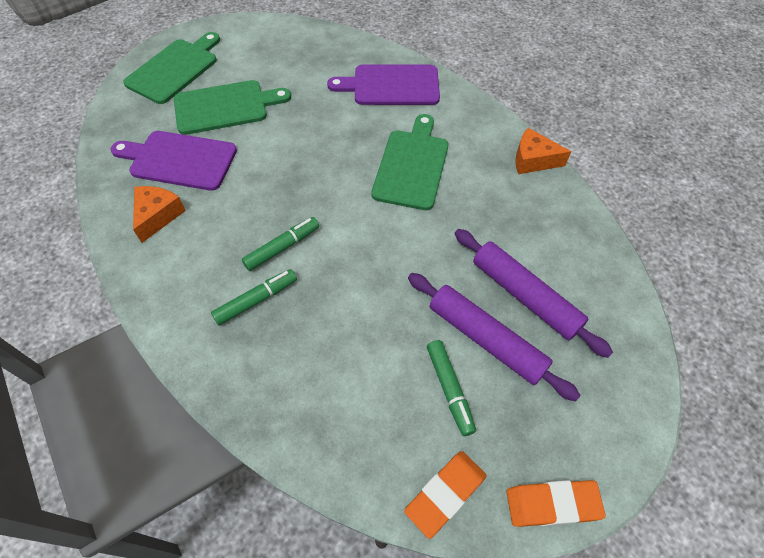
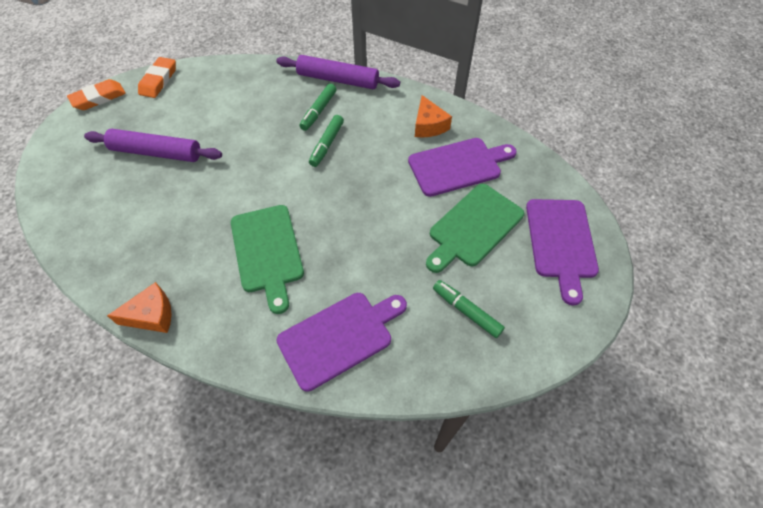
camera: 150 degrees right, 0 degrees up
green cutting board [123,32,220,104] -> purple cutting board [526,199,599,306]
green marker [427,340,476,436] -> green marker moved to [433,280,505,338]
purple rolling pin [455,229,613,358] -> purple rolling pin moved to [276,55,400,89]

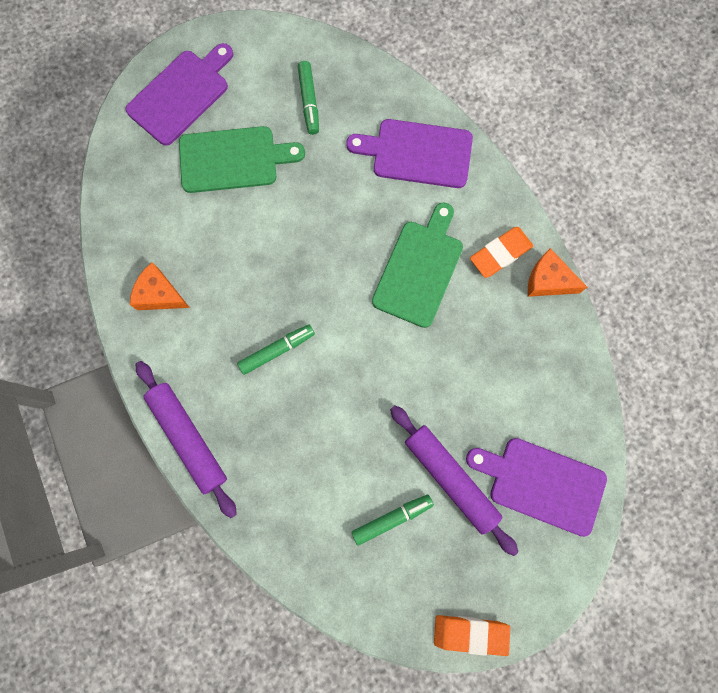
camera: 140 degrees left, 20 degrees up
orange eraser [138,57,176,98] -> orange eraser moved to [470,227,533,278]
green marker [299,84,337,131] -> green marker moved to [351,495,434,545]
purple cutting board [408,138,517,197] -> purple cutting board moved to [466,438,607,537]
orange cheese [415,95,452,137] -> orange cheese turned 90 degrees counterclockwise [130,262,190,310]

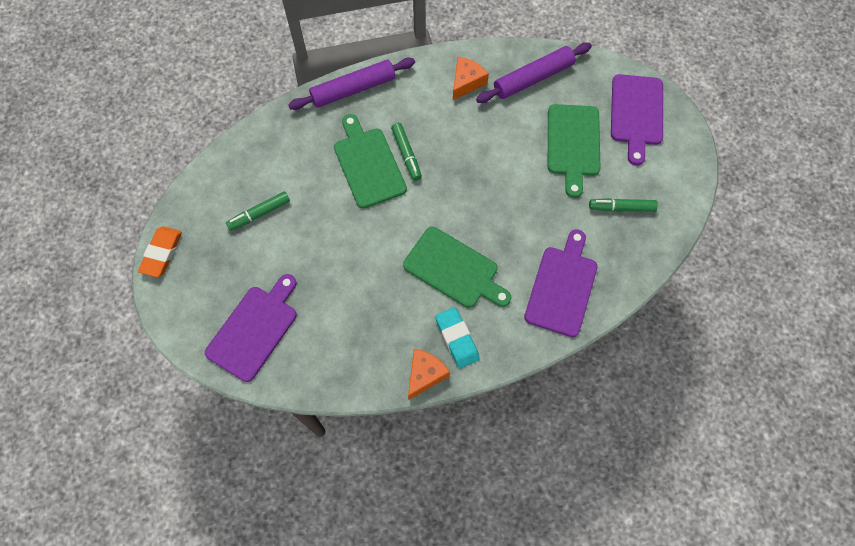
camera: 100 degrees right, 10 degrees down
purple cutting board [126,43,233,146] -> purple cutting board turned 45 degrees clockwise [611,74,663,165]
green marker [351,495,434,545] -> green marker turned 75 degrees clockwise [226,191,290,231]
purple rolling pin [390,405,518,556] -> purple rolling pin moved to [476,42,592,103]
orange eraser [470,227,533,278] -> turquoise eraser [435,307,480,369]
none -> green cutting board [334,114,407,209]

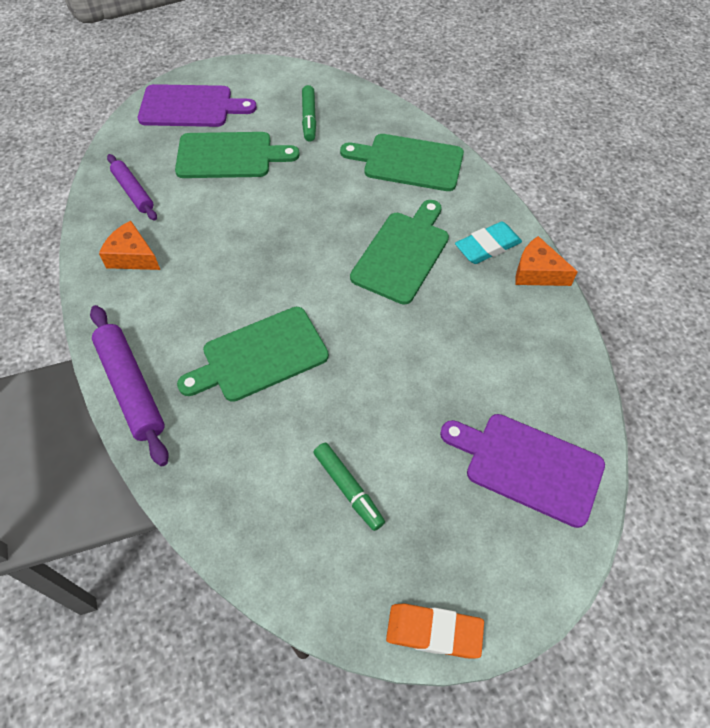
camera: 95 degrees left, 10 degrees down
green marker [391,123,422,181] -> none
purple rolling pin [476,42,592,103] -> purple rolling pin [107,154,157,221], size x0.63
purple cutting board [524,229,597,337] -> green cutting board [340,134,464,191]

